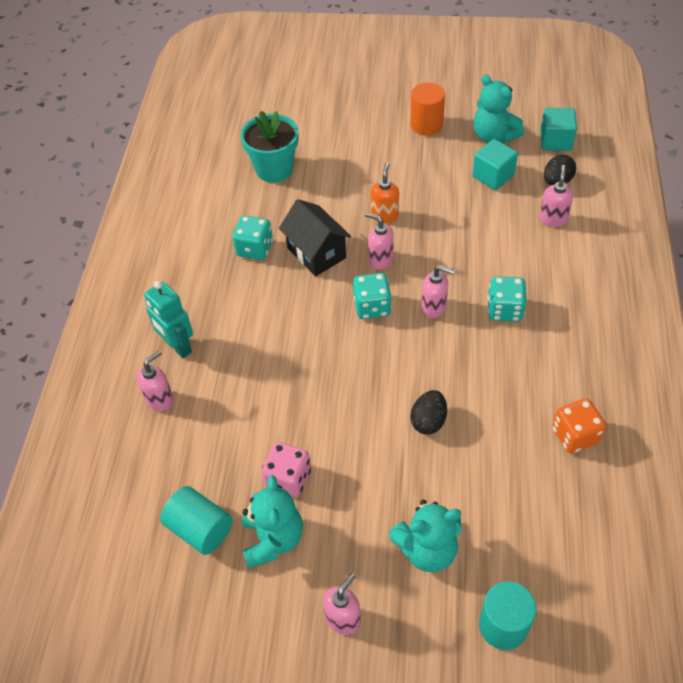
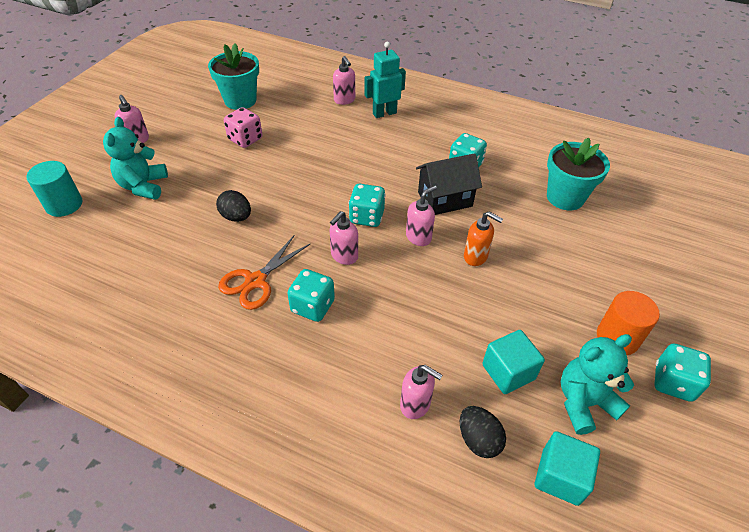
camera: 105 degrees right, 5 degrees down
turquoise cylinder [160,486,232,555] -> turquoise flower pot [208,43,259,110]
turquoise teddy bear [242,475,303,569] -> none
orange dice [552,398,606,453] -> none
none -> orange scissors [218,236,310,310]
none -> turquoise dice [654,344,711,402]

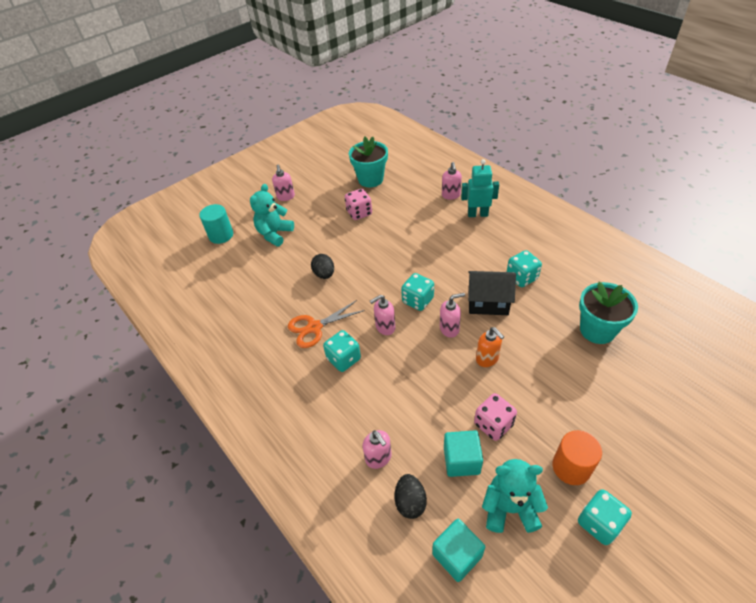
camera: 30 degrees right, 0 degrees up
none -> pink dice [474,393,517,441]

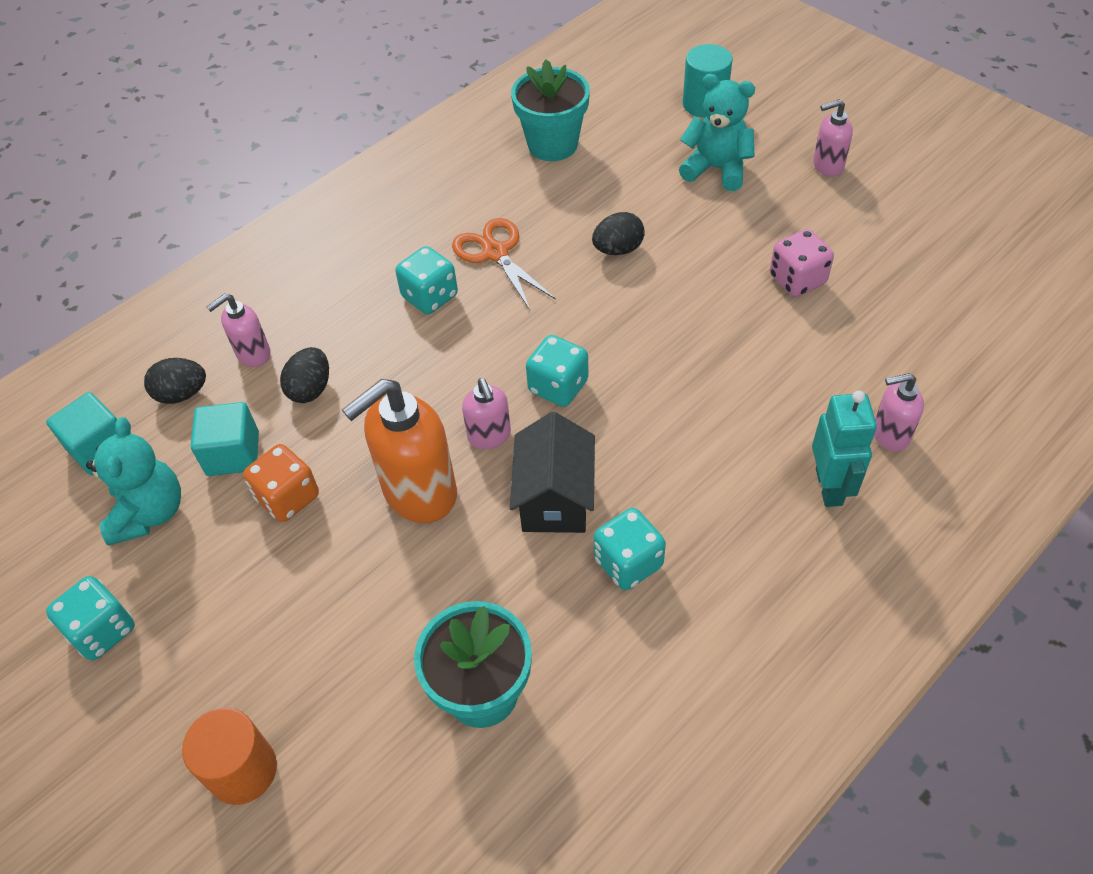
camera: 85 degrees right, 5 degrees up
turquoise flower pot [349,137,388,187] -> turquoise flower pot moved to [511,60,590,161]
pink soap dispenser [370,295,395,335] -> none
pink dice [474,393,517,441] -> orange dice [243,444,319,522]
orange soap dispenser [476,327,504,367] -> orange soap dispenser [342,379,457,523], size x1.87
orange cylinder [553,430,602,485] -> orange cylinder moved to [182,708,277,805]
none -> black egg [280,347,329,403]

